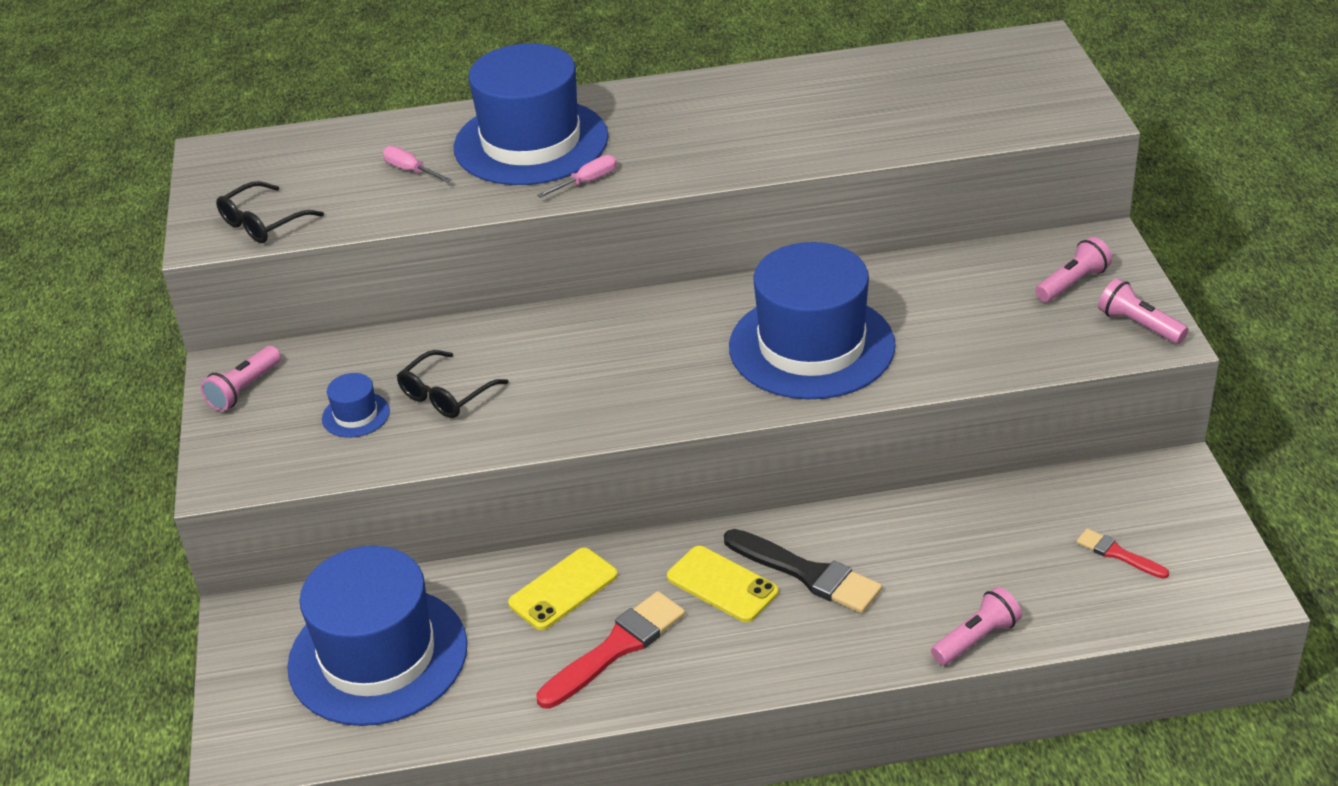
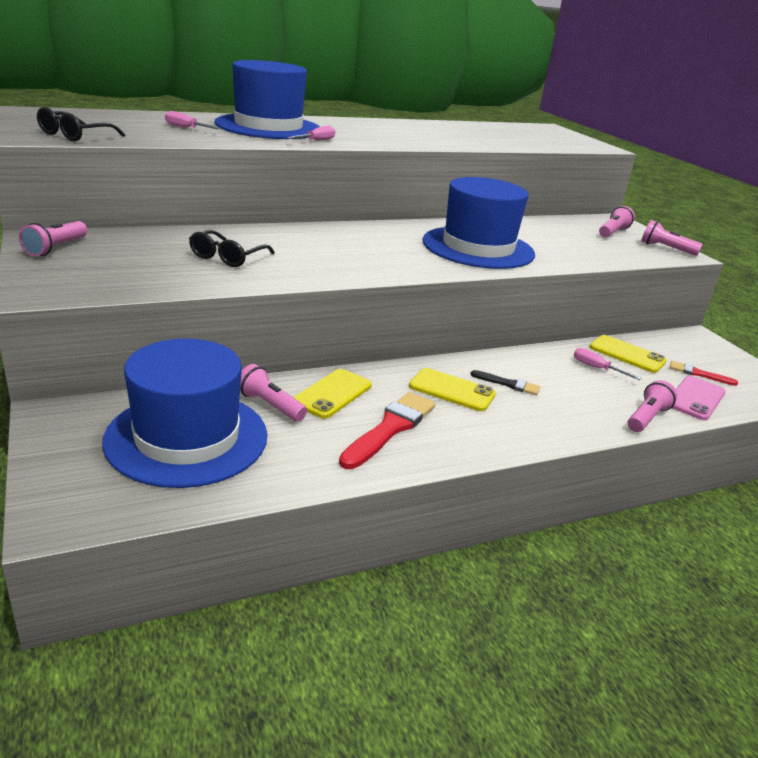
camera: 20 degrees left, 10 degrees down
blue hat [322,373,390,438] -> none
black brush [724,529,882,613] -> black brush [470,370,540,395], size x0.55
none -> pink flashlight [240,364,307,422]
none -> pink screwdriver [574,348,642,380]
none -> yellow phone [589,335,667,373]
none -> pink phone [672,376,726,420]

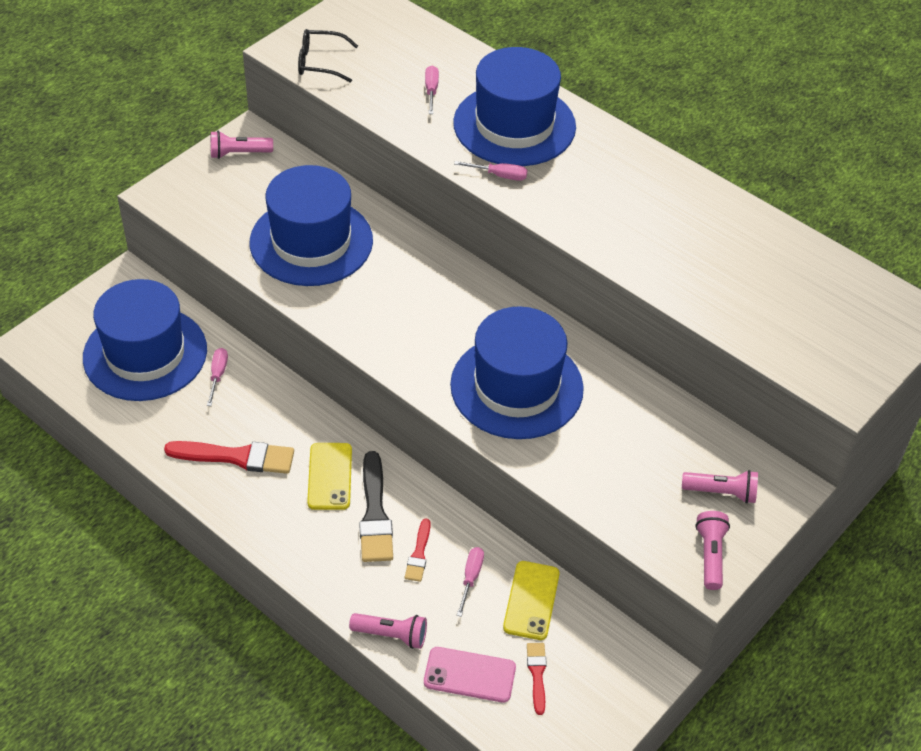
camera: 65 degrees right, 20 degrees up
black glasses [189,230,275,267] -> blue hat [250,165,373,286]
pink flashlight [240,364,307,422] -> pink screwdriver [207,348,228,406]
yellow phone [293,369,372,419] -> none
black brush [470,370,540,395] -> black brush [359,451,393,562], size x1.83
none -> red brush [405,518,431,582]

